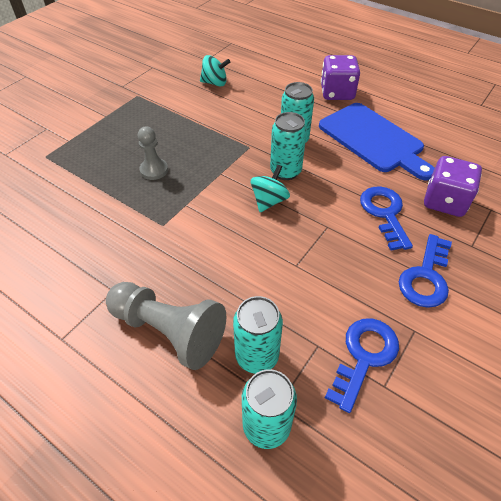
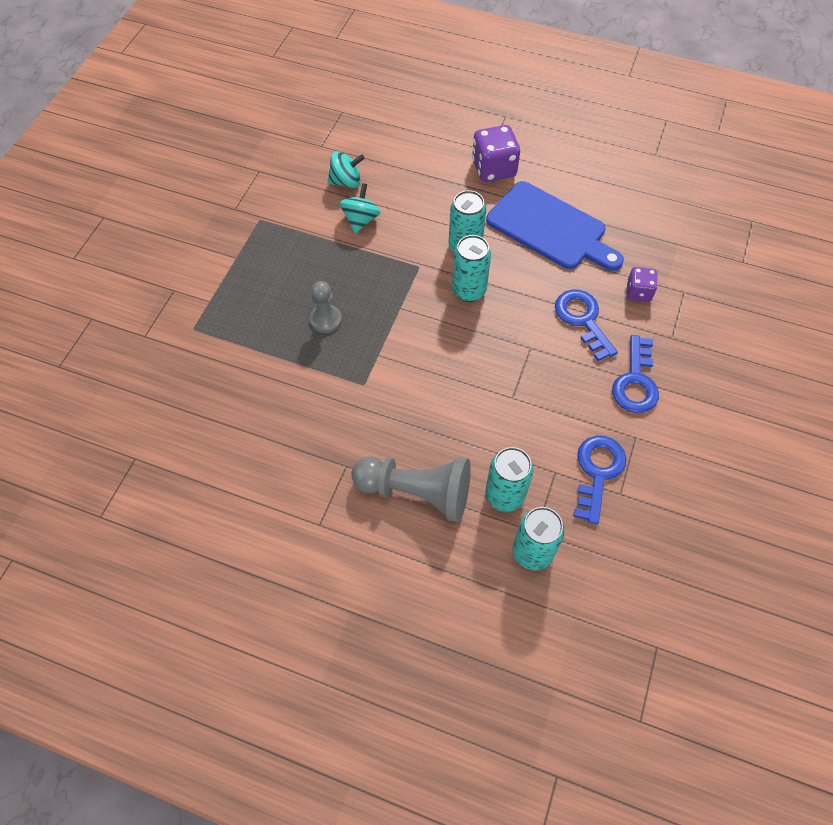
camera: 15 degrees left, 10 degrees up
turquoise spinning top [251,165,290,212] -> turquoise spinning top moved to [340,183,381,234]
purple dice [424,156,482,217] -> purple dice [627,267,658,302], size x0.60

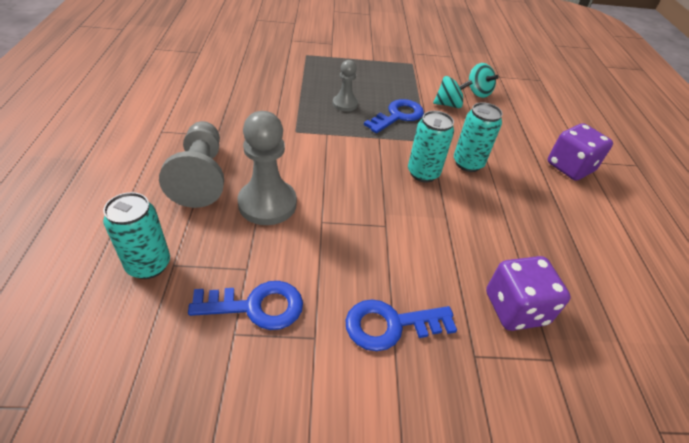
camera: 65 degrees right, 15 degrees down
turquoise can [485,447,534,512] -> none
blue cutting board [486,181,624,271] -> none
blue key [555,290,618,361] -> blue key moved to [364,99,424,133]
purple dice [627,267,658,302] -> purple dice [486,256,571,331], size x1.66
none -> grey pawn [237,111,297,225]

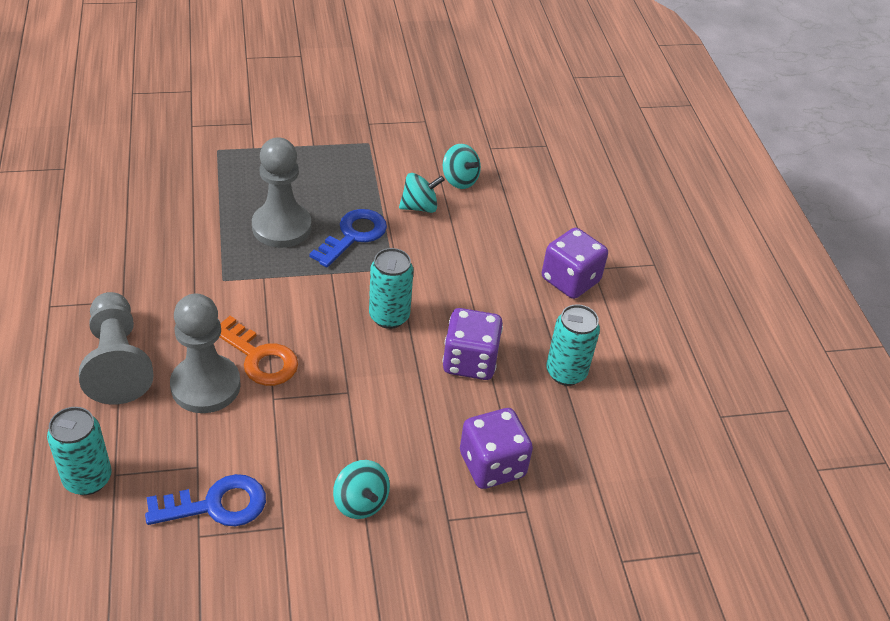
camera: 10 degrees left, 0 degrees up
grey pawn [333,60,358,111] -> grey pawn [252,137,311,248], size x1.75
blue key [346,299,457,351] -> turquoise spinning top [333,460,390,519]
turquoise can [454,102,503,172] -> turquoise can moved to [546,304,600,386]
none -> orange key [220,316,298,386]
none -> purple dice [442,308,503,380]

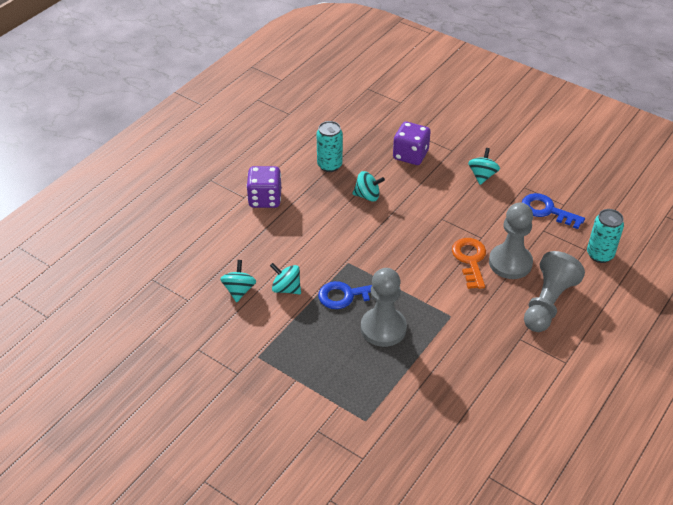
camera: 130 degrees left, 0 degrees up
turquoise can [369,248,414,329] -> none
purple dice [442,308,503,380] -> turquoise spinning top [352,171,385,202]

